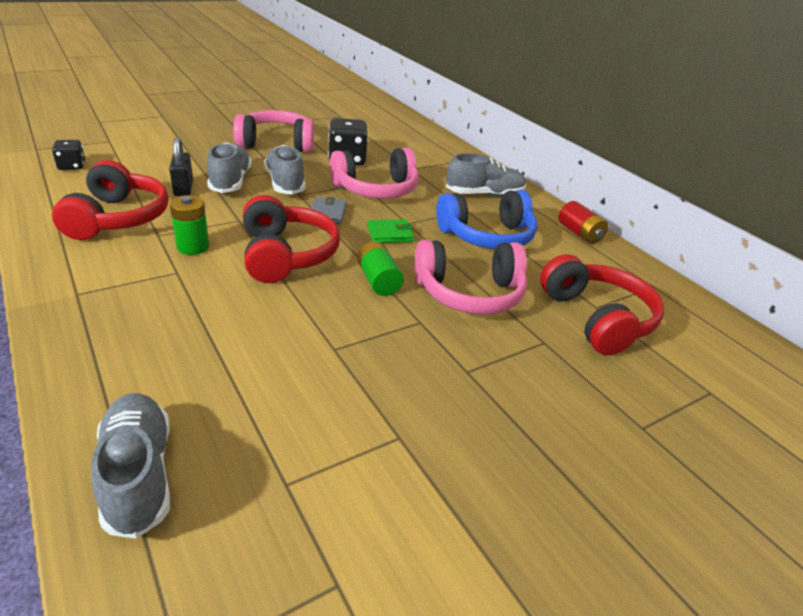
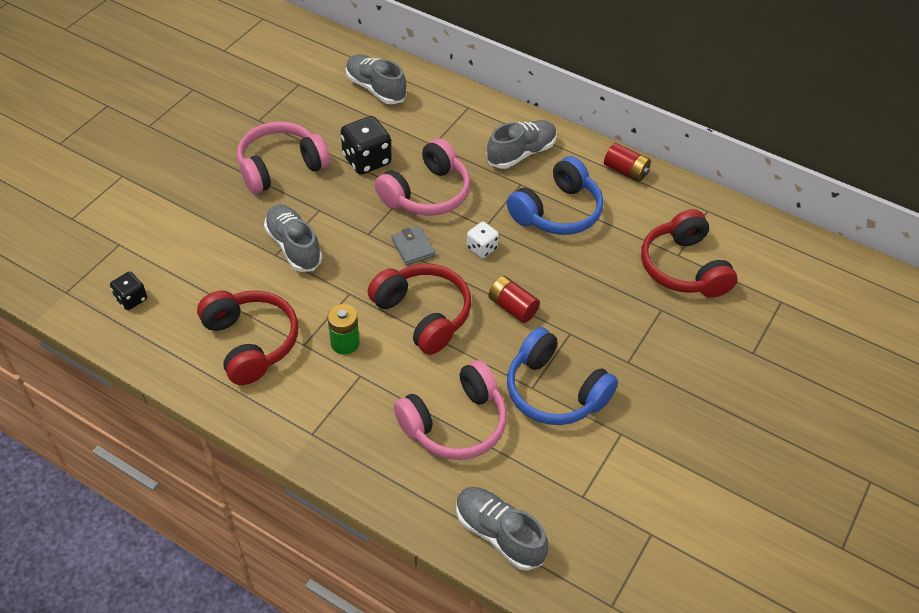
camera: 25 degrees left, 15 degrees up
black padlock [169,137,193,196] -> none
grey shoe [264,145,306,195] -> grey shoe moved to [346,55,407,104]
green battery [357,241,404,296] -> red battery [488,276,540,323]
green wallet [367,219,414,243] -> white dice [467,222,499,258]
pink headphones [415,240,527,315] -> pink headphones moved to [394,360,507,460]
red headphones [540,254,664,355] -> red headphones turned 150 degrees counterclockwise [641,209,737,298]
none -> blue headphones [507,327,618,425]

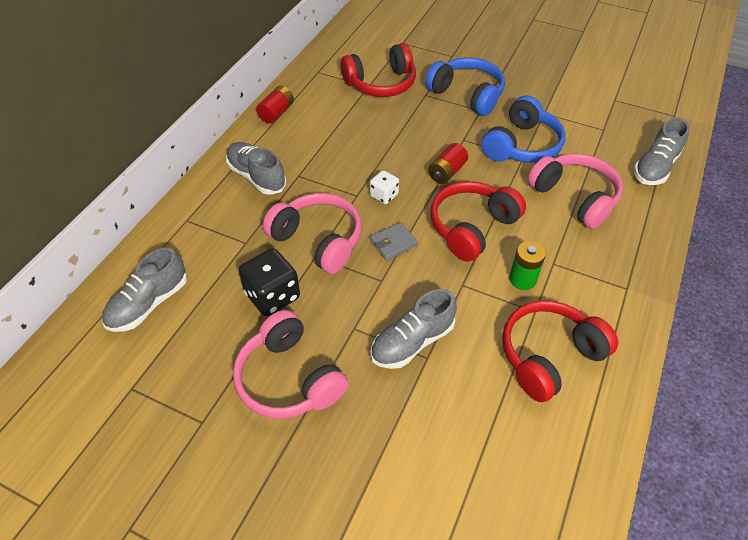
camera: 95 degrees left, 0 degrees up
black dice [110,272,147,310] -> none
blue headphones [507,156,604,235] -> blue headphones moved to [425,57,505,116]

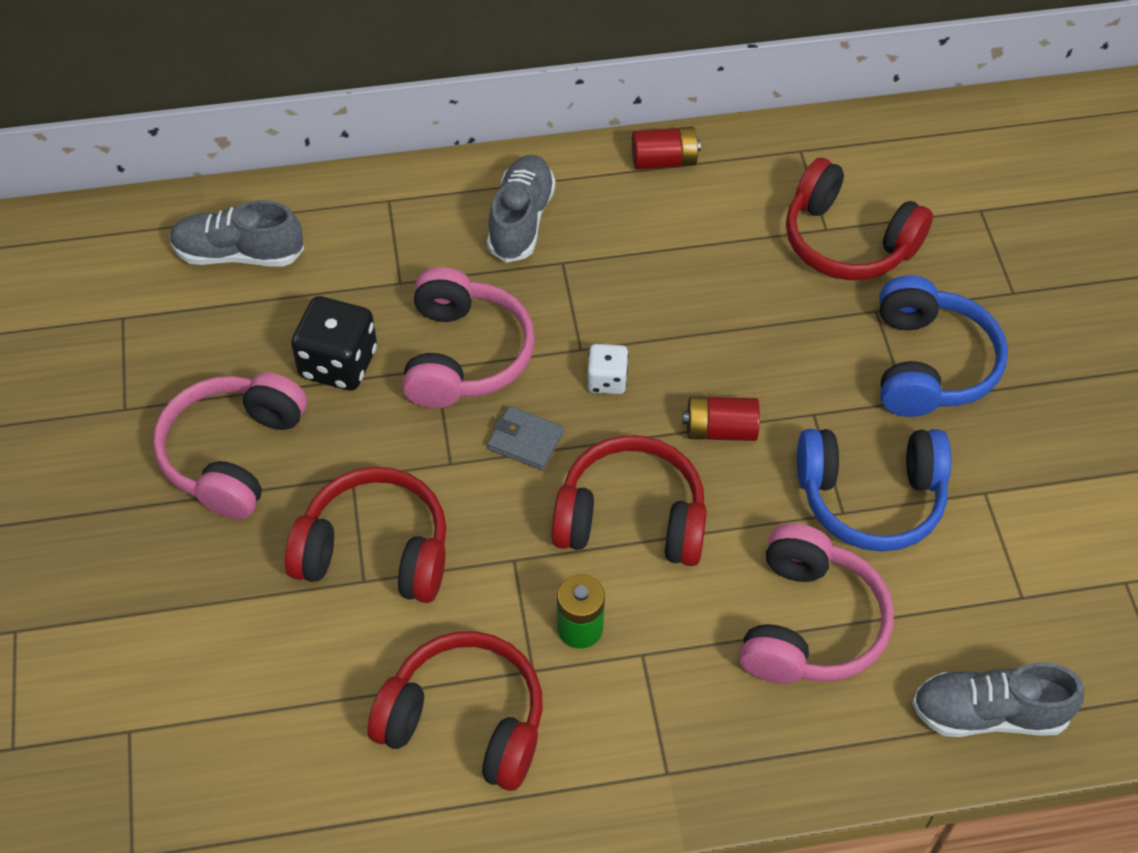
camera: 55 degrees right, 5 degrees up
grey shoe [370,289,457,369] -> red headphones [285,467,447,603]

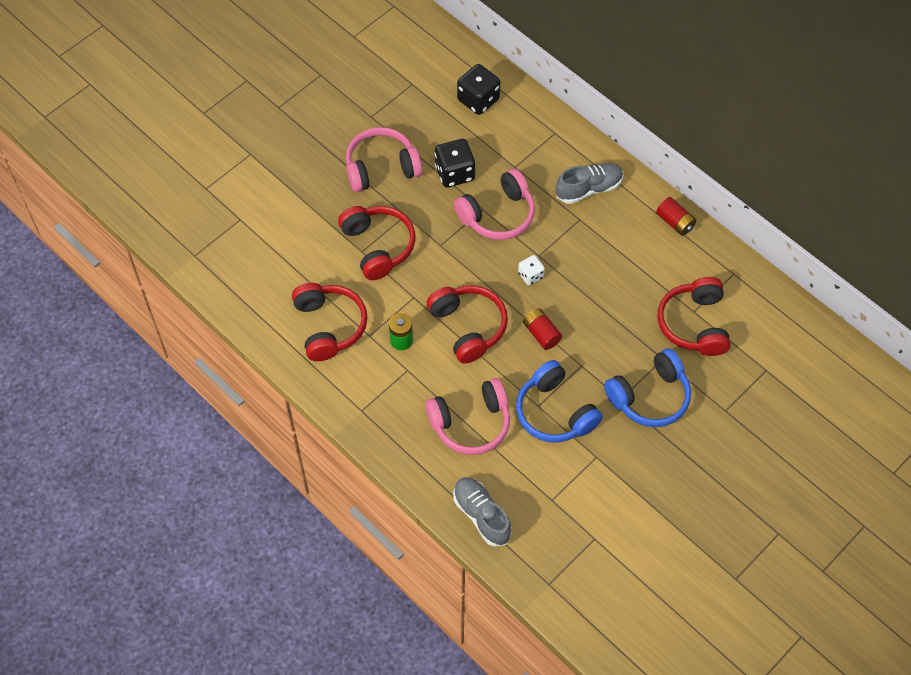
camera: 55 degrees right, 5 degrees up
grey shoe [170,200,304,267] -> black dice [457,64,500,115]
grey wallet [487,406,564,470] -> none

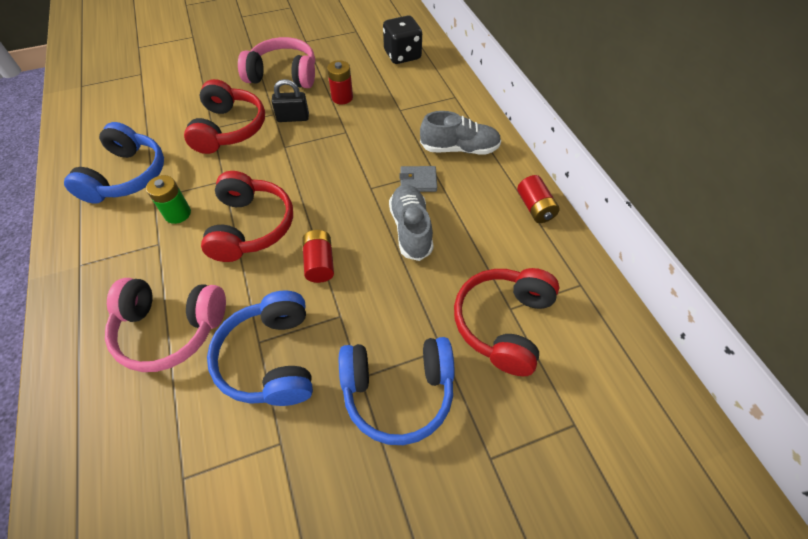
camera: 25 degrees right, 5 degrees down
red headphones [292,283,367,361] -> blue headphones [64,122,164,204]
black dice [434,139,476,187] -> red battery [327,60,353,104]
grey shoe [453,477,512,547] -> grey shoe moved to [389,184,433,261]
pink headphones [454,169,535,240] -> none
white dice [518,255,545,285] -> none
none -> black padlock [272,79,309,122]
none -> grey wallet [399,166,437,192]

